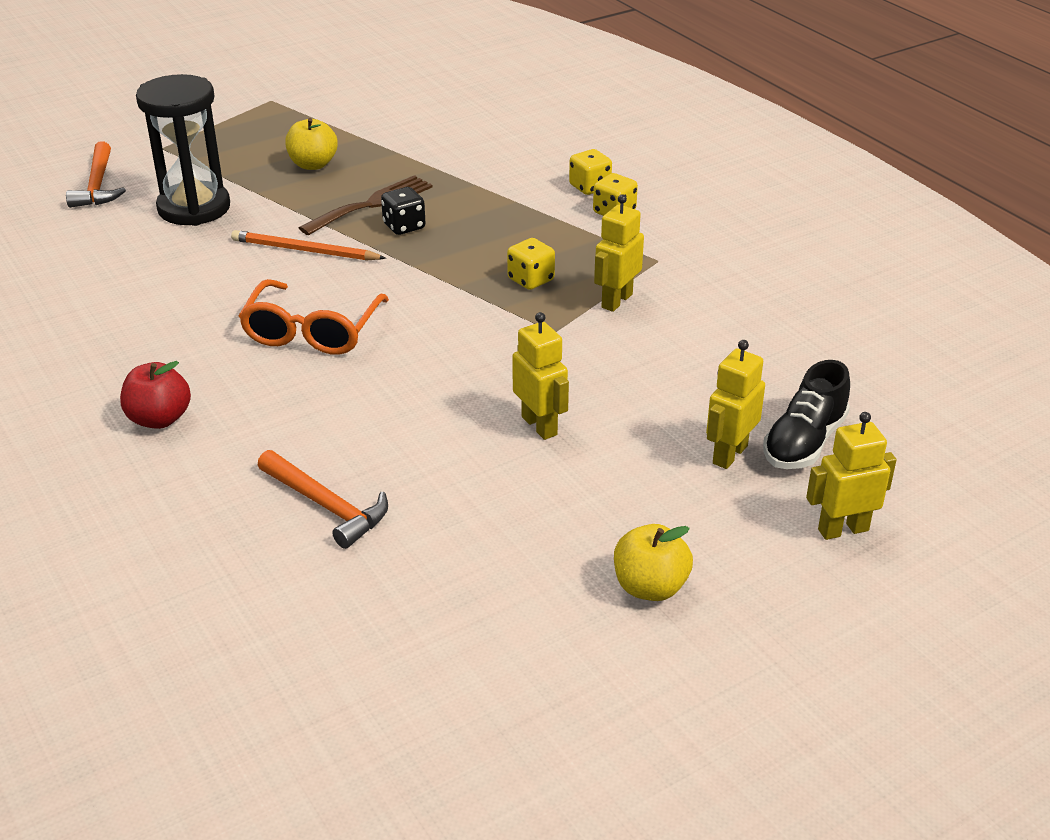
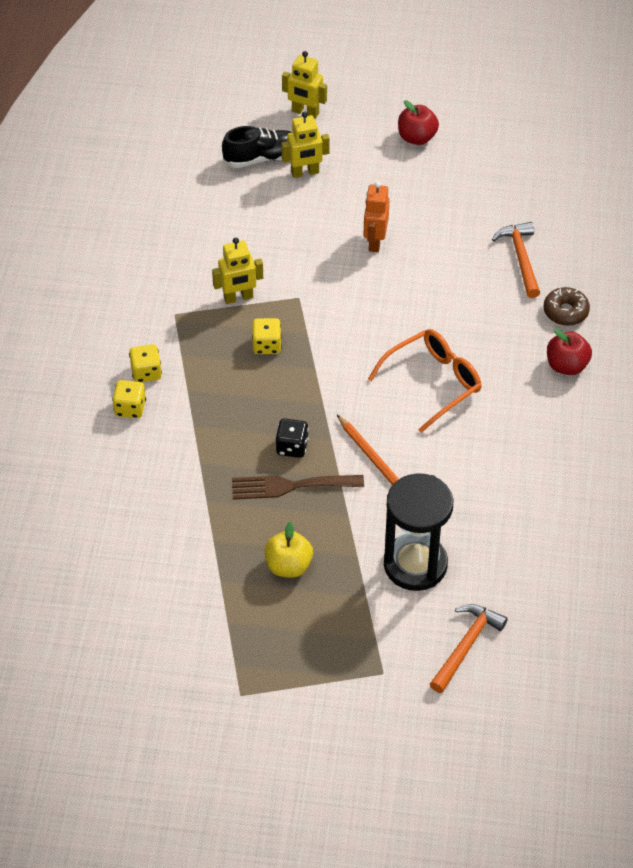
camera: 140 degrees left, 15 degrees up
yellow robot [512,312,569,440] -> orange robot [364,181,390,252]
yellow apple [614,524,693,601] -> red apple [398,100,439,145]
none -> brown donut [543,287,590,326]

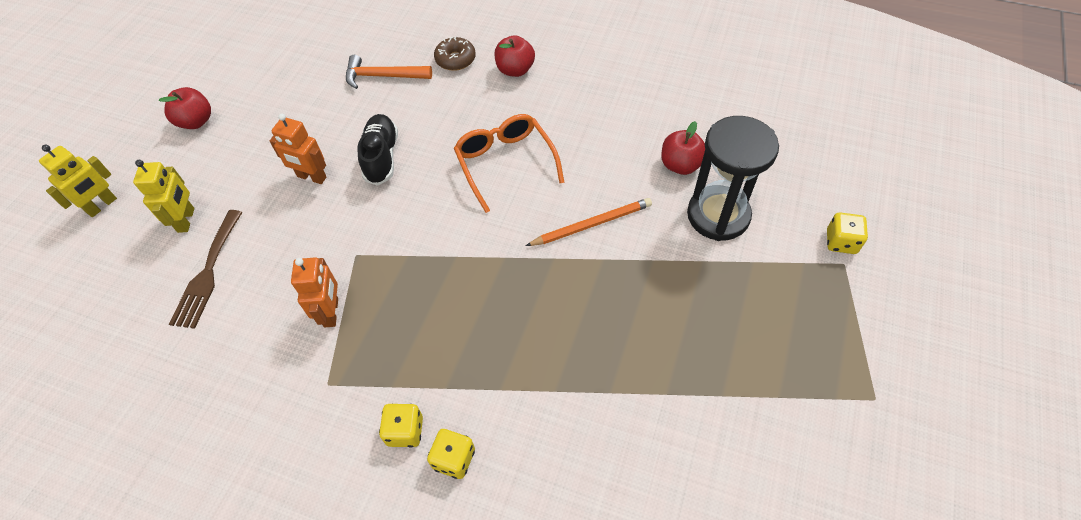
camera: 75 degrees left, 5 degrees up
yellow robot [212,238,263,304] -> orange robot [291,257,338,327]
black shoe [222,126,292,168] -> black shoe moved to [357,114,398,186]
brown fork [232,475,364,500] -> brown fork moved to [169,210,243,329]
yellow dice [252,318,282,354] -> yellow dice moved to [827,212,868,254]
yellow apple [264,522,313,577] -> none
black dice [276,418,309,458] -> none
orange hammer [430,604,508,693] -> none
none -> red apple [661,121,705,175]

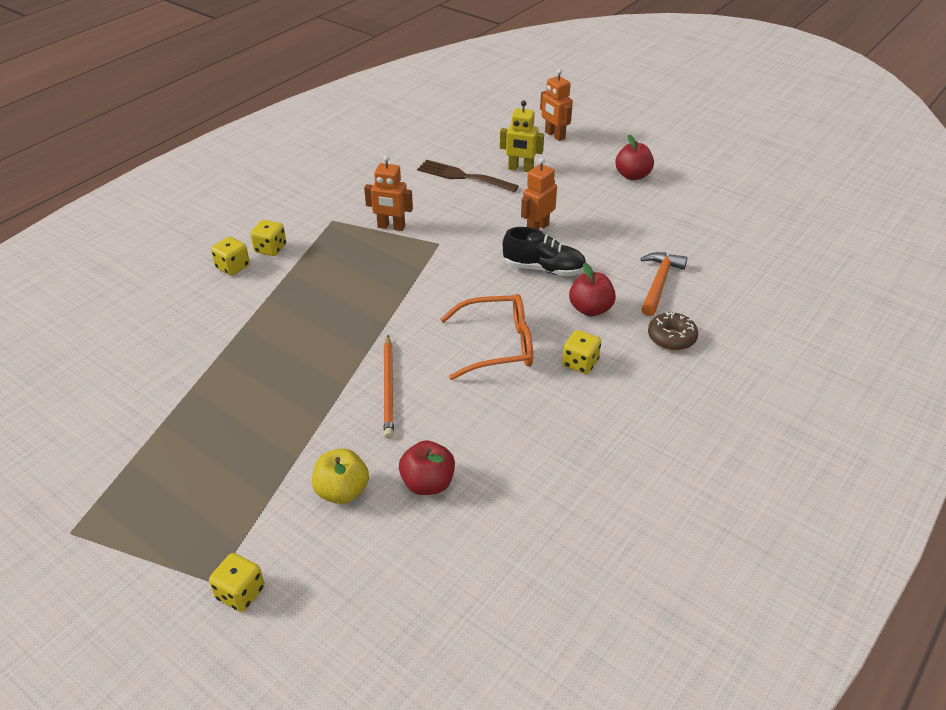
camera: 105 degrees right, 15 degrees down
yellow robot [39,145,117,217] -> orange robot [540,69,573,141]
red apple [494,35,535,77] -> red apple moved to [569,263,616,317]
black hourglass [687,116,779,241] -> yellow apple [312,448,369,504]
none -> yellow dice [562,330,601,374]

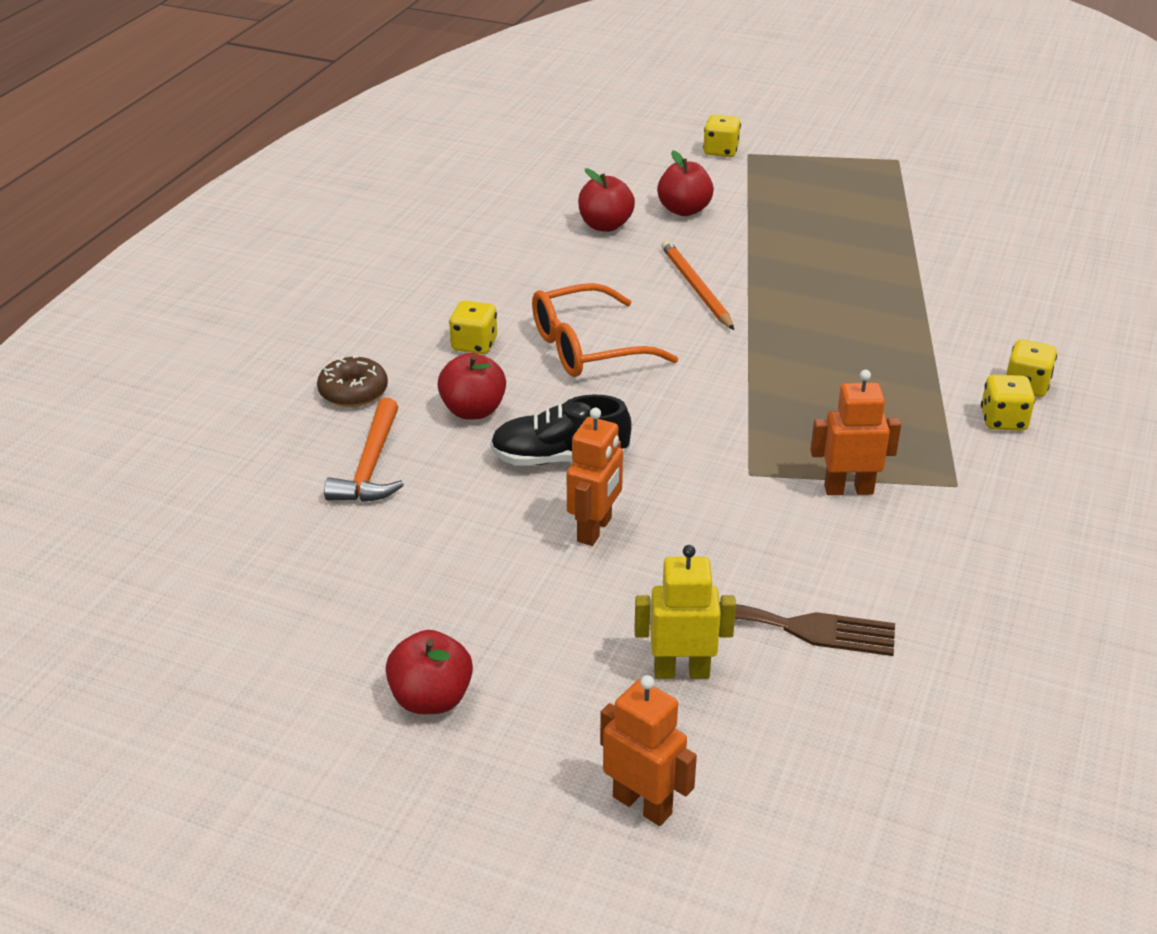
camera: 165 degrees right, 5 degrees down
yellow apple [312,448,369,504] -> red apple [657,150,714,216]

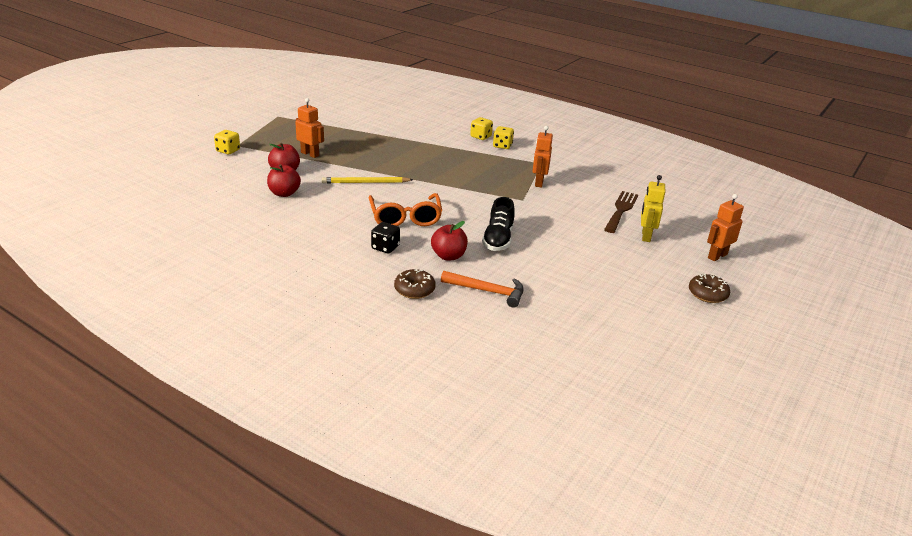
camera: 80 degrees left, 5 degrees down
red apple [386,630,473,714] -> none
yellow dice [449,300,497,354] -> black dice [371,222,400,253]
orange robot [567,408,623,546] -> orange robot moved to [295,98,324,158]
orange pencil [661,240,734,330] -> yellow pencil [322,177,413,183]
none -> brown donut [689,274,730,303]

